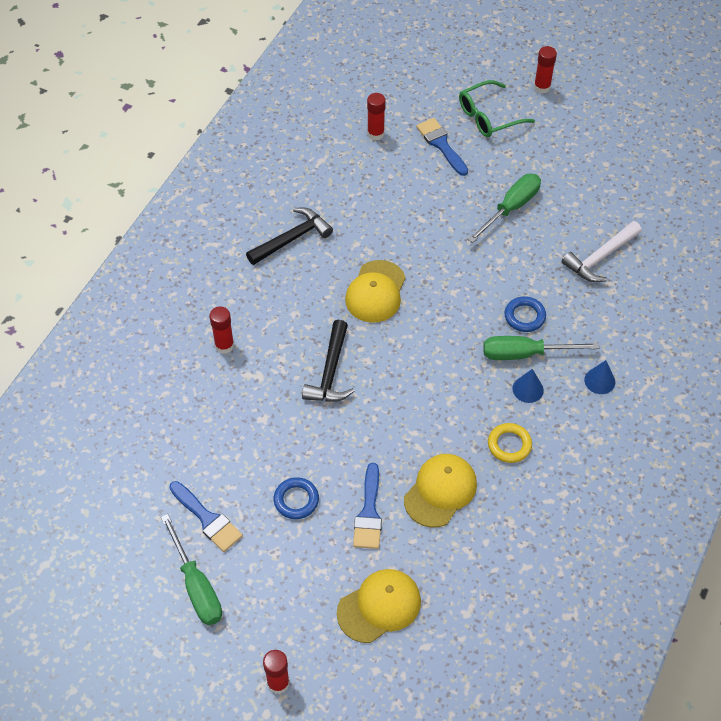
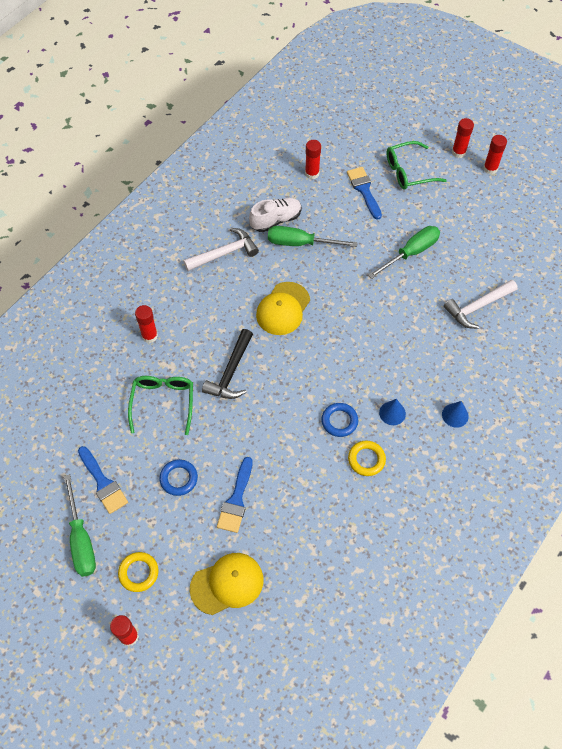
camera: 10 degrees right, 5 degrees up
black hammer [246,208,333,265] -> white hammer [183,228,259,271]
yellow cap [404,454,477,528] -> none
green screwdriver [483,336,599,360] -> green screwdriver moved to [268,226,358,247]
blue ring [504,296,546,332] -> blue ring moved to [321,403,358,437]
none -> yellow ring [118,552,159,592]
none -> green glasses [128,376,193,435]
none -> white shoe [249,198,302,232]
none -> red glue stick [483,135,507,174]

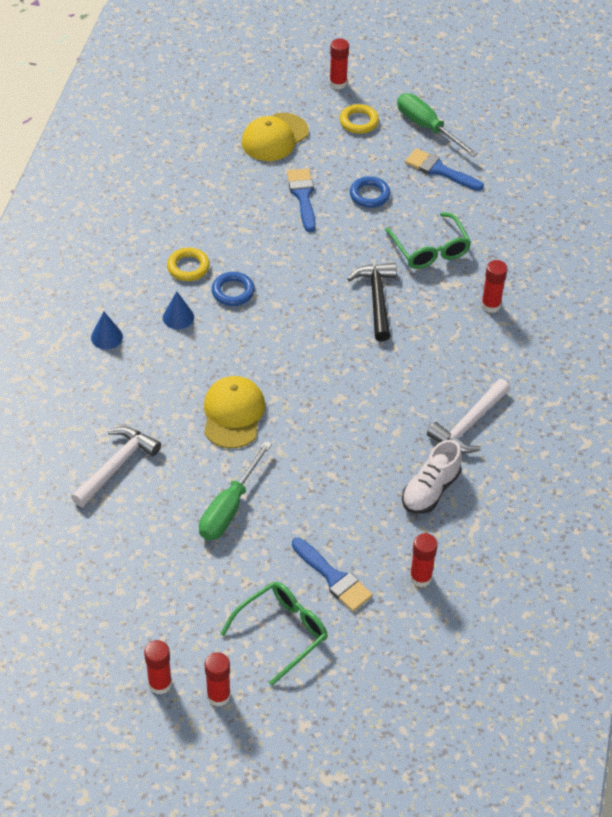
camera: 155 degrees right, 10 degrees down
yellow cap [256,282,310,335] -> yellow cap moved to [204,376,265,448]
green screwdriver [268,226,358,247] -> none

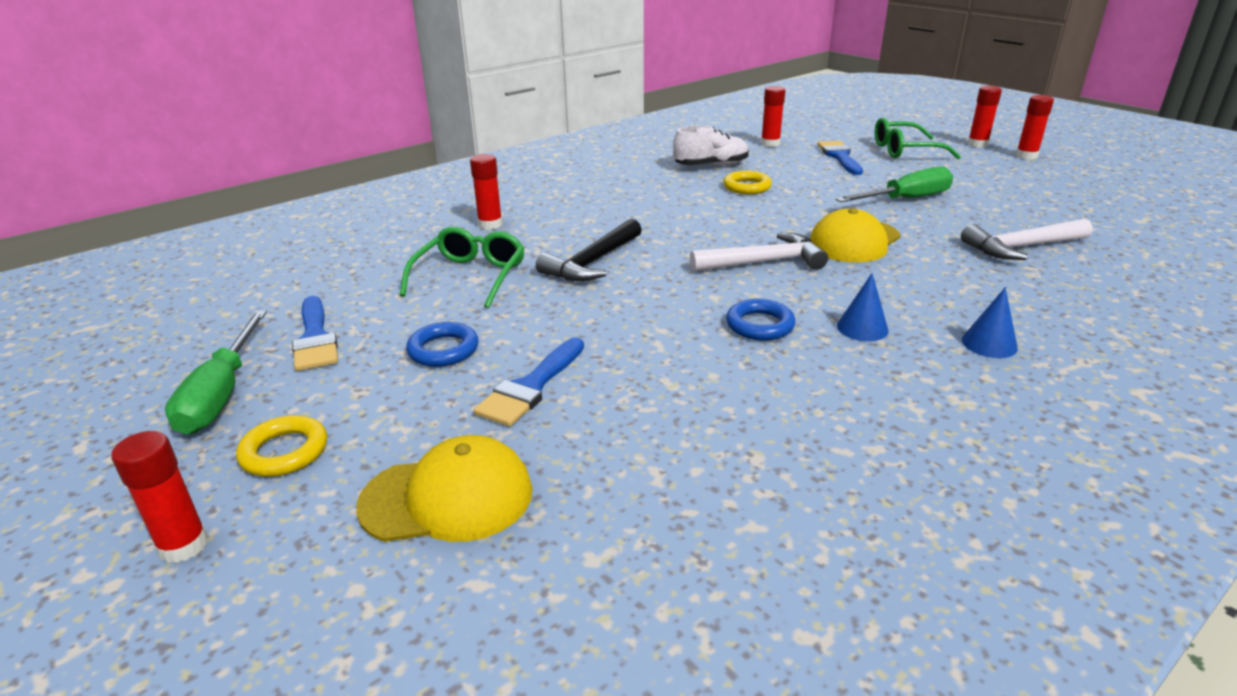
camera: 140 degrees left, 20 degrees down
yellow ring [167,248,210,281] -> yellow ring moved to [723,171,772,194]
white hammer [427,379,510,453] -> white hammer moved to [690,232,828,272]

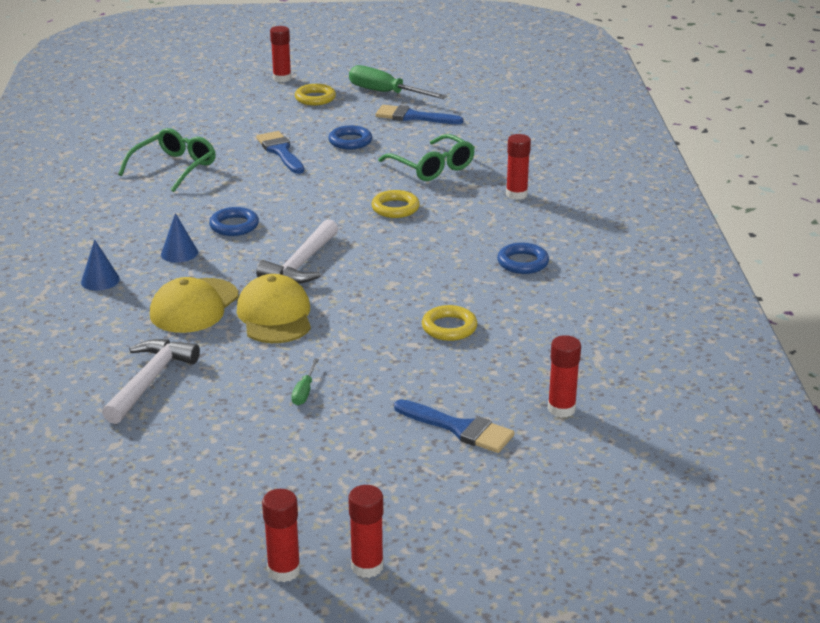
camera: 125 degrees right, 0 degrees up
yellow cap [356,435,533,542] -> yellow cap moved to [150,277,239,333]
black hammer [536,219,642,281] -> yellow ring [371,190,420,218]
white shoe [673,125,749,166] -> none
green screwdriver [836,166,953,202] -> green screwdriver [291,358,319,405], size x0.47
green glasses [875,117,961,159] -> green glasses moved to [118,128,216,192]
none -> blue ring [497,243,549,274]

